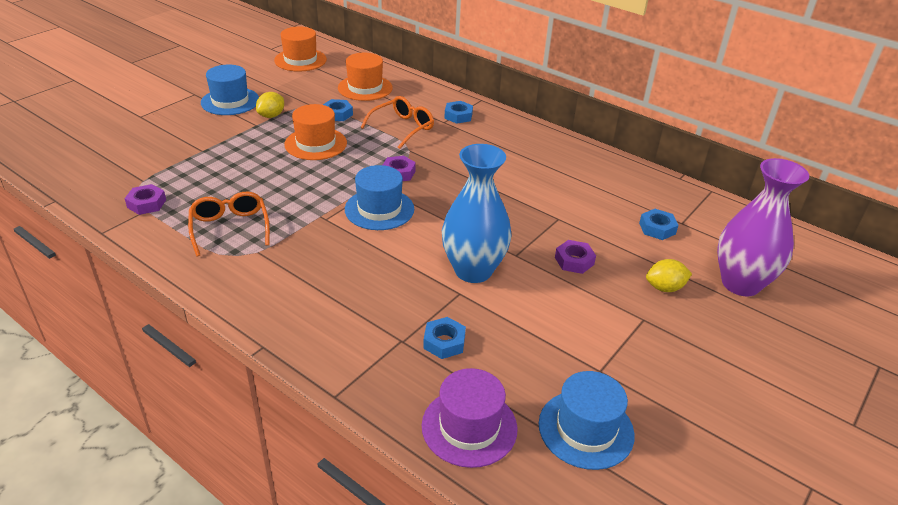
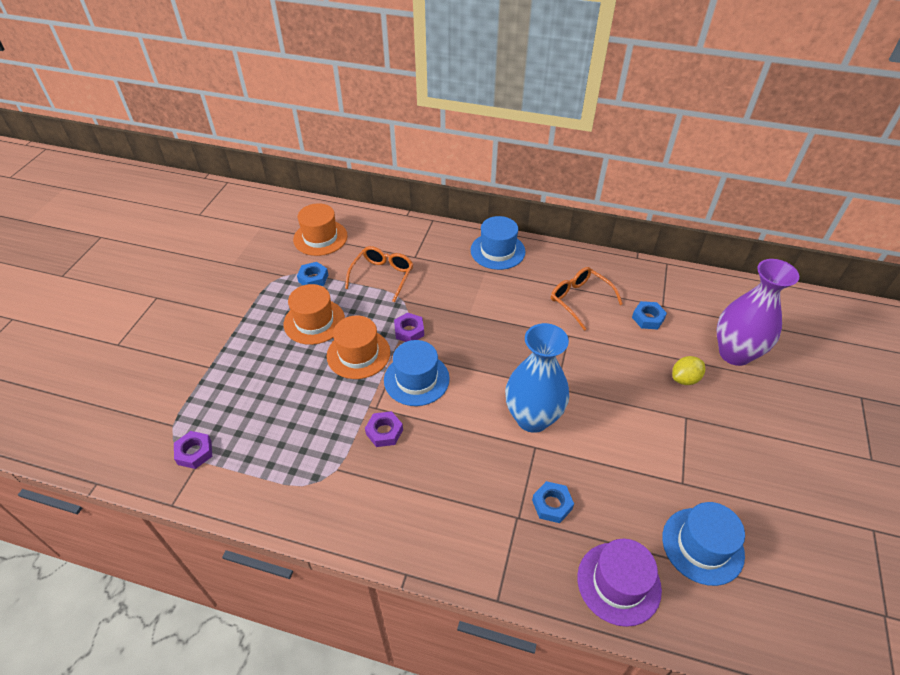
camera: 20 degrees left, 10 degrees up
orange glasses [188,192,270,256] -> orange glasses moved to [551,267,623,331]
blue hat [201,64,259,115] -> blue hat moved to [471,216,526,270]
yellow lemon [256,92,284,118] -> none
orange hat [274,27,327,72] -> orange hat moved to [327,316,390,379]
blue nut [444,101,473,124] -> none
purple nut [555,240,596,274] -> purple nut moved to [365,411,403,447]

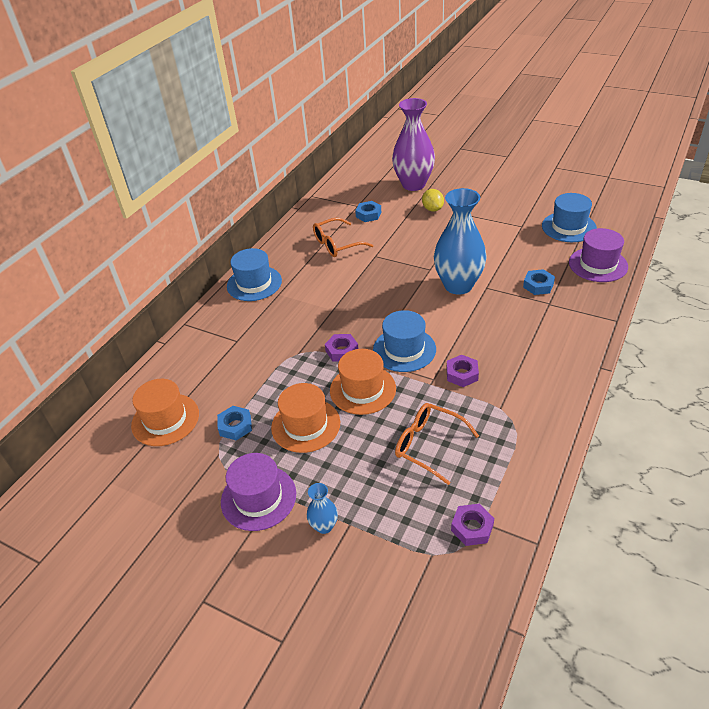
camera: 75 degrees left, 5 degrees down
orange glasses [345,246,413,303] -> orange glasses moved to [395,403,479,485]
none -> purple hat [221,453,296,531]
none -> blue vase [307,483,338,534]

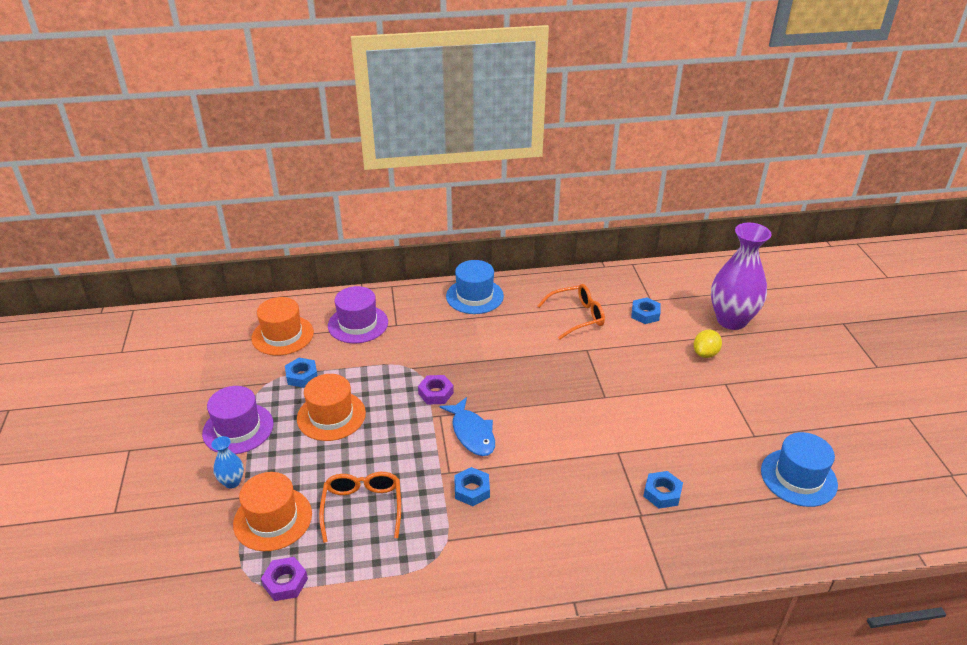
camera: 50 degrees right, 5 degrees down
orange glasses [313,218,373,257] -> orange glasses turned 135 degrees clockwise [537,284,605,340]
orange hat [330,349,396,415] -> orange hat moved to [233,472,312,551]
blue hat [373,310,436,372] -> blue fish [440,397,495,456]
blue vase [434,188,487,295] -> none
purple nut [447,355,479,387] -> blue nut [454,467,490,506]
purple hat [569,228,628,282] -> purple hat moved to [328,286,388,344]

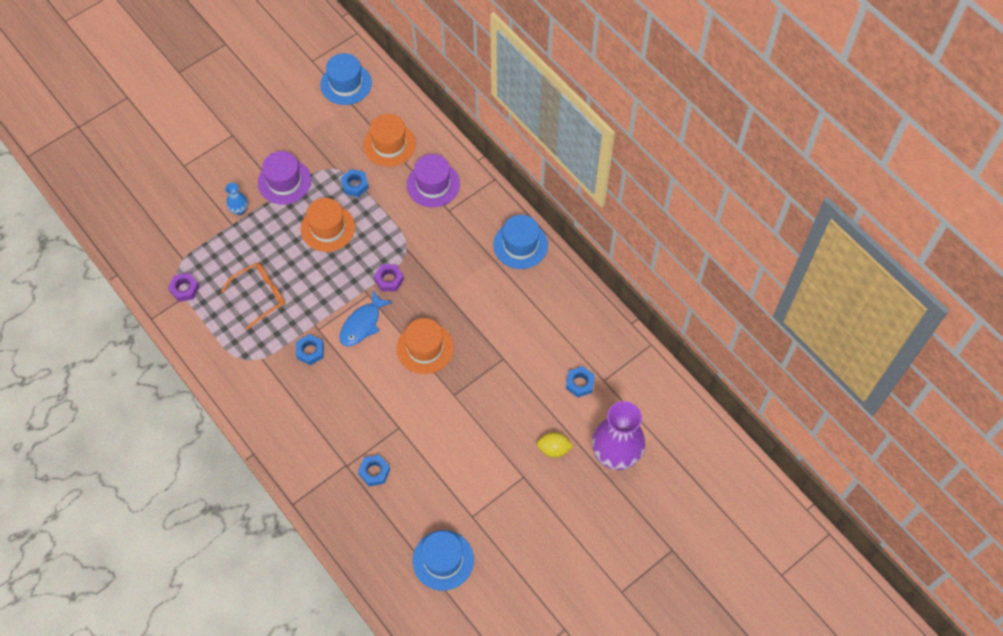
camera: 60 degrees right, 25 degrees up
orange hat [233,472,312,551] -> orange hat moved to [397,318,454,374]
orange glasses [537,284,605,340] -> none
none -> blue hat [320,53,372,105]

